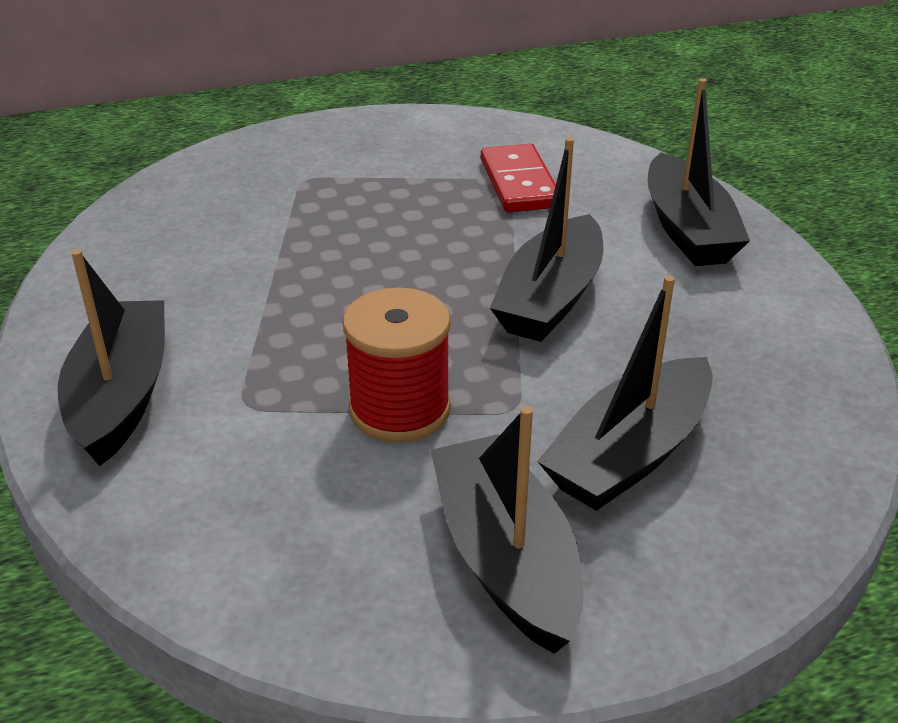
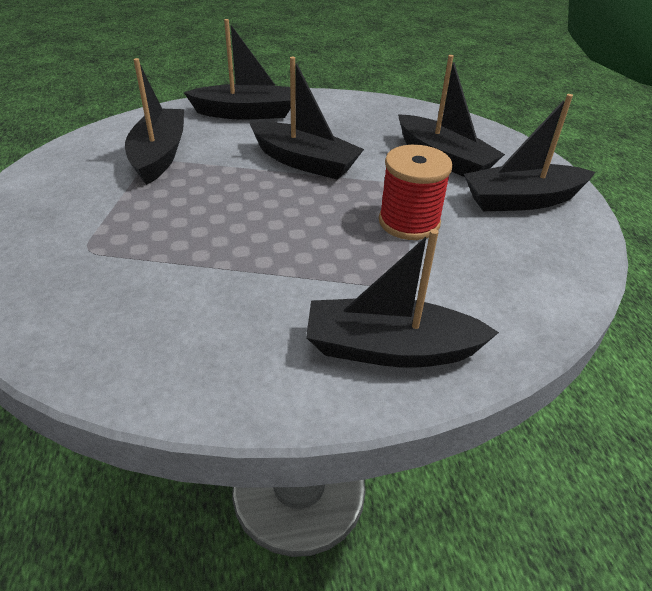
camera: 85 degrees left, 5 degrees up
red domino [481,144,556,212] -> black boat [125,58,184,185]

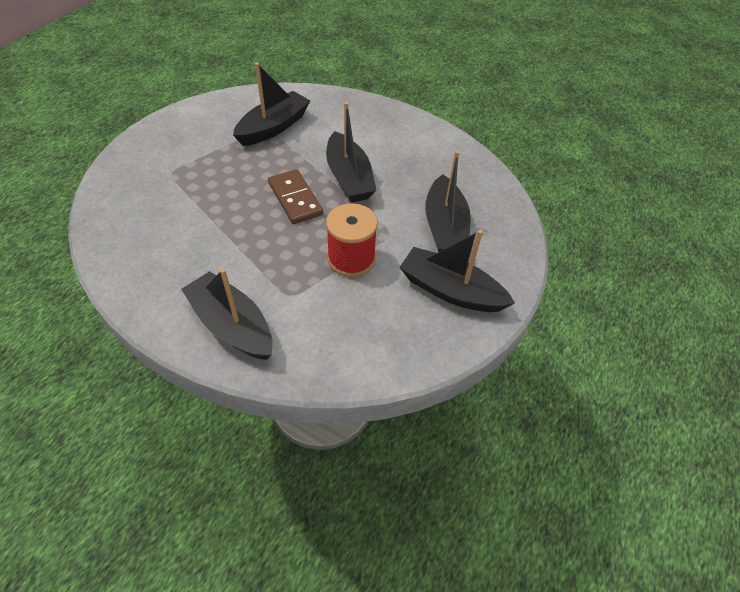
camera: 40 degrees right, 10 degrees up
black boat [184,19,296,120] -> none
none -> brown domino [268,169,323,224]

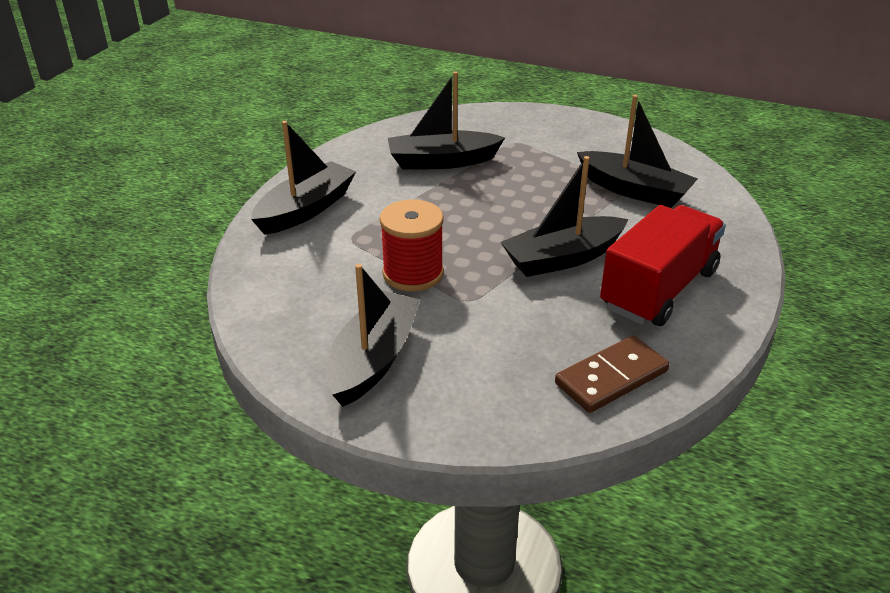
camera: 85 degrees right, 15 degrees down
brown domino [268,169,323,224] -> brown domino moved to [555,336,669,413]
black boat [425,150,471,252] -> black boat moved to [388,71,505,170]
none -> red truck [600,205,726,326]

